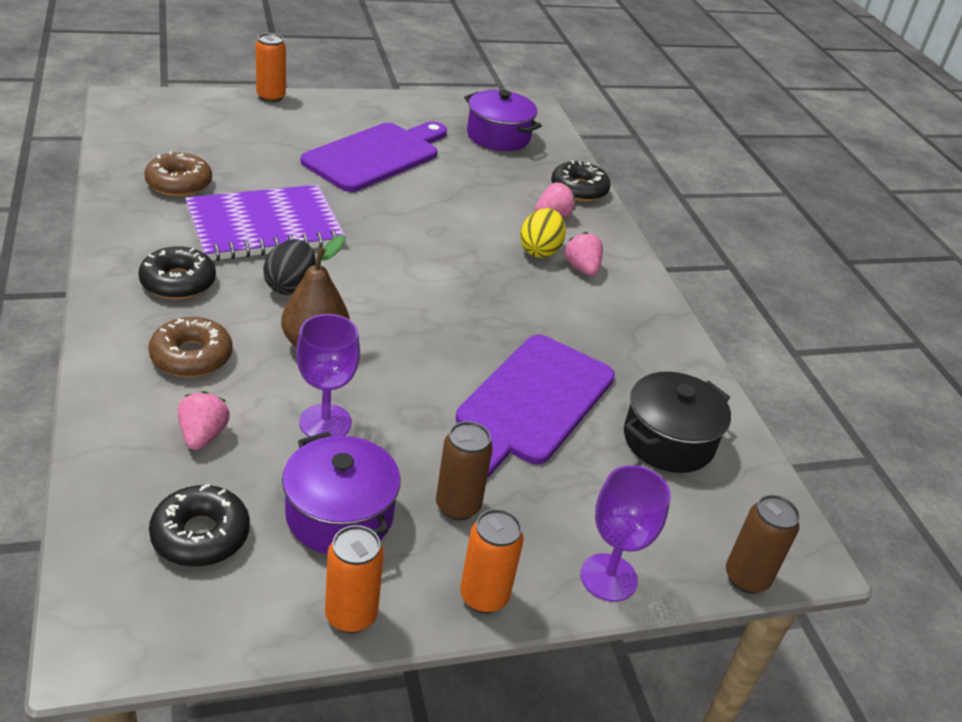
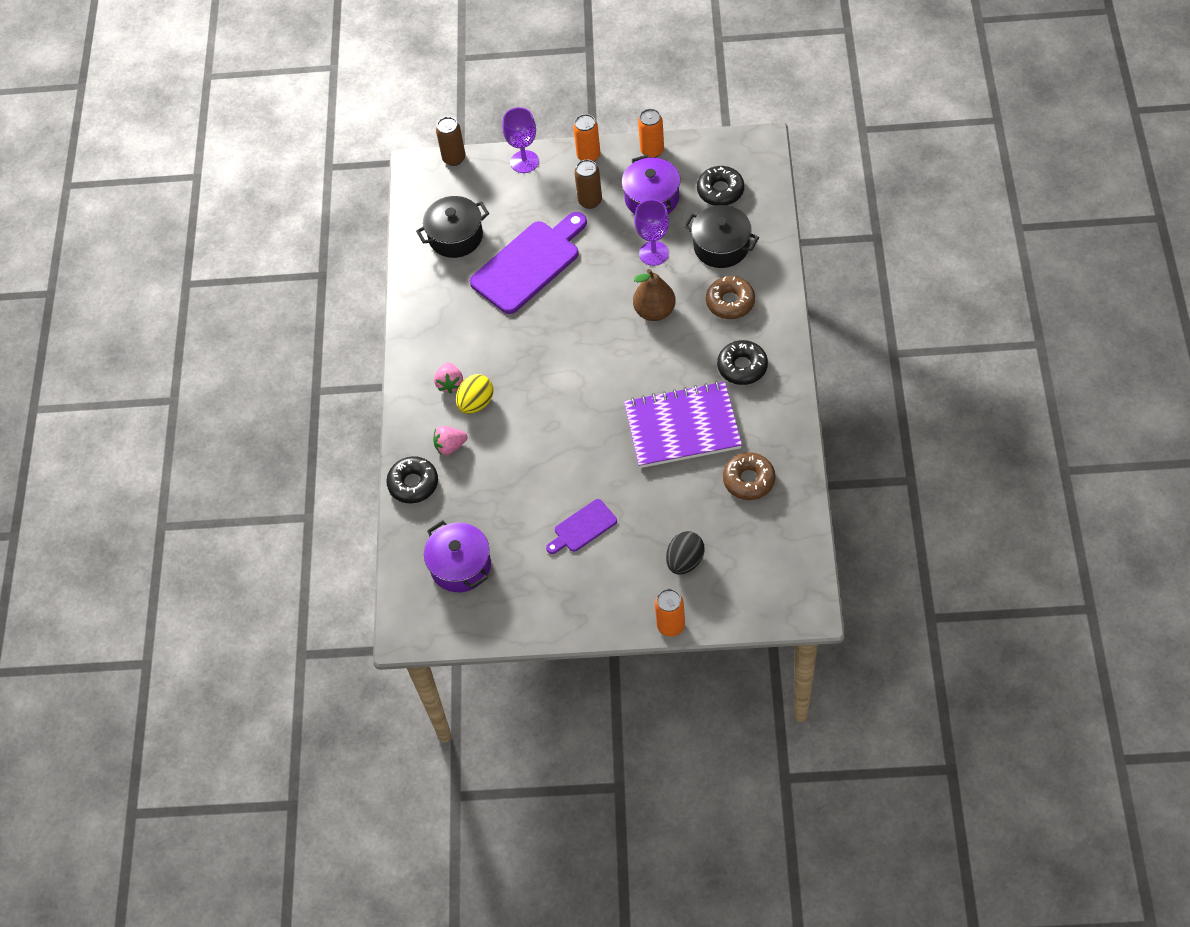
camera: 155 degrees left, 20 degrees up
pink strawberry [178,391,230,450] -> black pot [684,205,759,268]
black egg [263,239,316,295] -> black egg moved to [666,531,705,575]
purple cutting board [301,122,447,192] -> purple cutting board [546,499,617,554], size x0.51

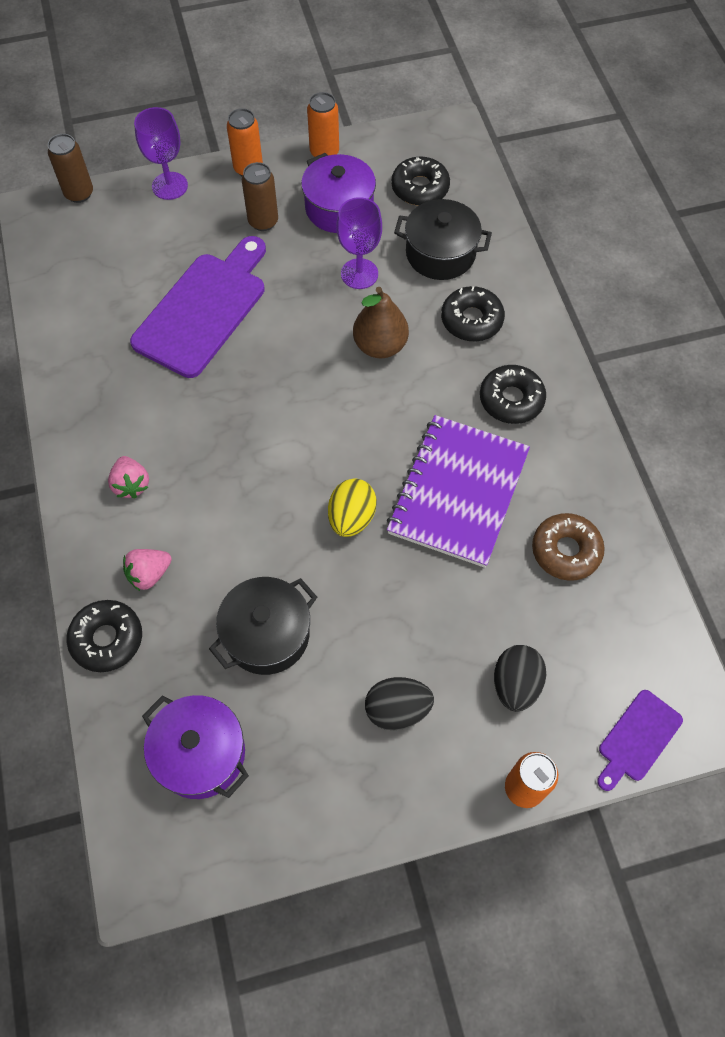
camera: 20 degrees left, 5 degrees up
black pot [416,196,489,258] -> black pot moved to [209,577,317,675]
yellow egg [456,374,493,414] -> yellow egg moved to [328,479,377,537]
purple cutting board [546,499,617,554] -> purple cutting board moved to [597,690,683,791]
purple notebook [624,381,742,468] -> purple notebook turned 45 degrees counterclockwise [387,415,530,568]
brown donut [706,276,755,319] -> black donut [441,286,505,341]
none -> black egg [365,677,434,730]

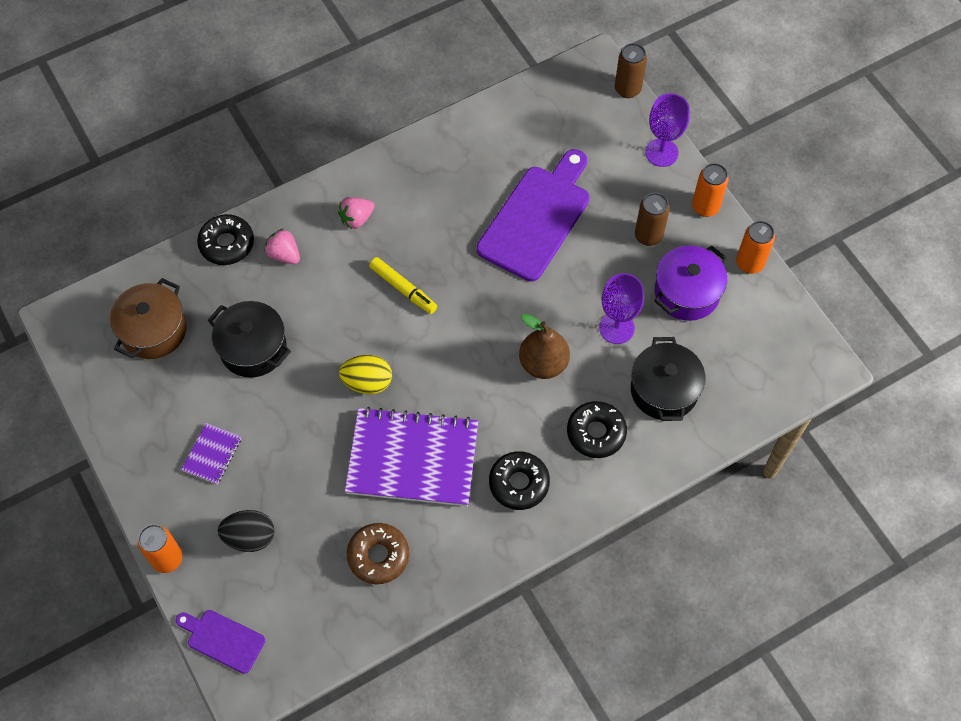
camera: 75 degrees right, 0 degrees up
purple cutting board [130,236,266,378] -> purple cutting board turned 75 degrees counterclockwise [477,149,589,282]
purple pot [142,695,249,799] -> brown pot [110,278,186,359]
black egg [365,677,434,730] -> purple notebook [181,423,241,484]
black donut [391,156,450,206] -> none
none -> yellow marker [369,257,437,314]

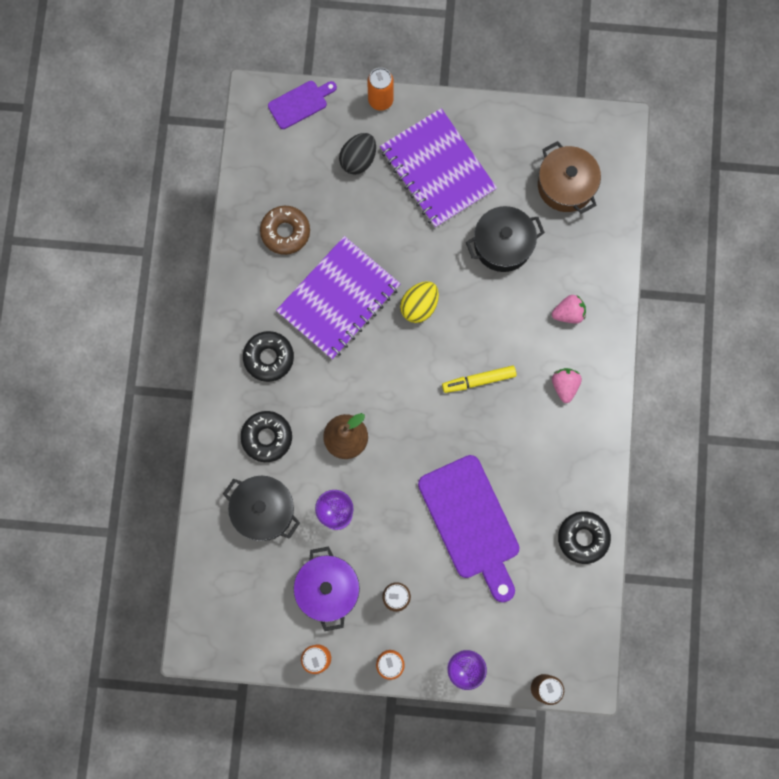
camera: 125 degrees right, 15 degrees up
purple notebook [181,423,241,484] -> purple notebook [380,108,497,228], size x2.26
black donut [197,214,254,265] -> black donut moved to [558,511,611,564]

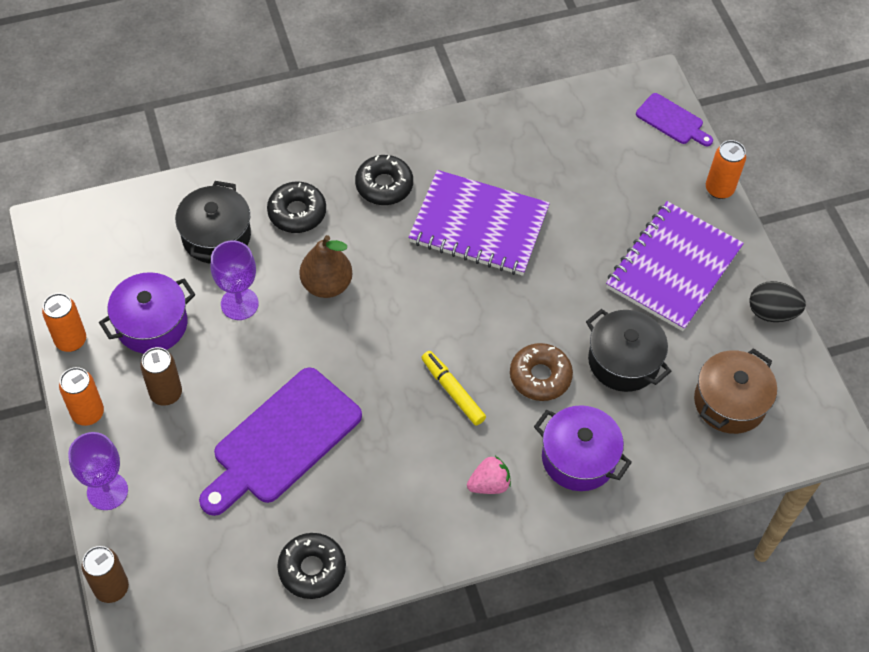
camera: 65 degrees right, 20 degrees down
brown donut [260,206,310,255] -> brown donut moved to [510,343,573,401]
black egg [339,133,376,175] -> black egg moved to [750,281,806,322]
yellow egg [400,281,439,323] -> none
pink strawberry [552,295,586,323] -> purple pot [534,405,632,491]

